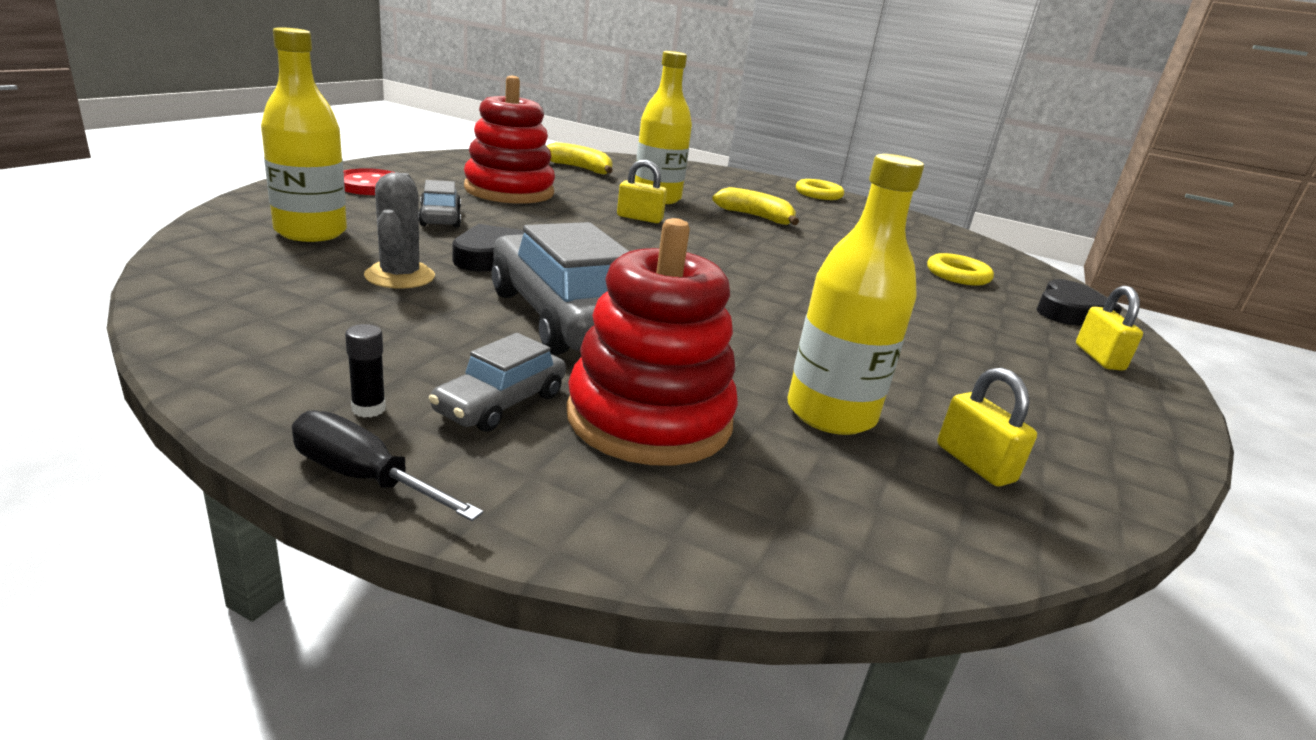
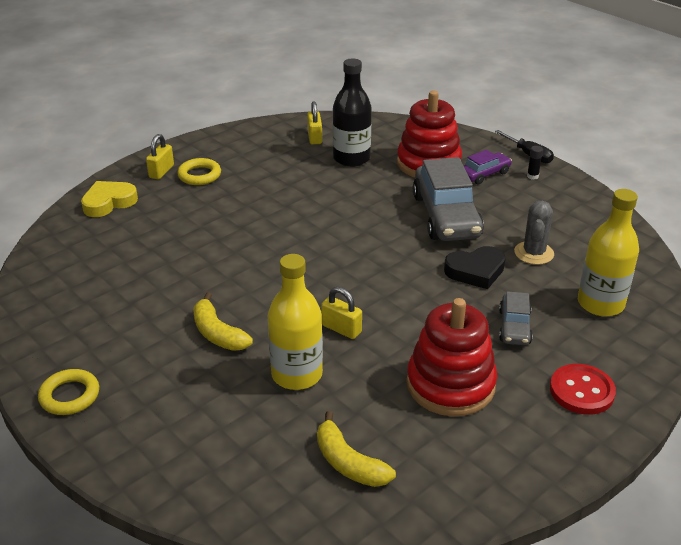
camera: 155 degrees left, 10 degrees up
grey car [429,333,566,432] -> purple car [464,150,512,185]
yellow bottle [787,154,924,435] -> black bottle [333,59,371,167]
yellow ring [927,253,994,286] -> yellow ring moved to [177,158,221,185]
black heart [1037,279,1122,325] -> yellow heart [81,181,138,217]

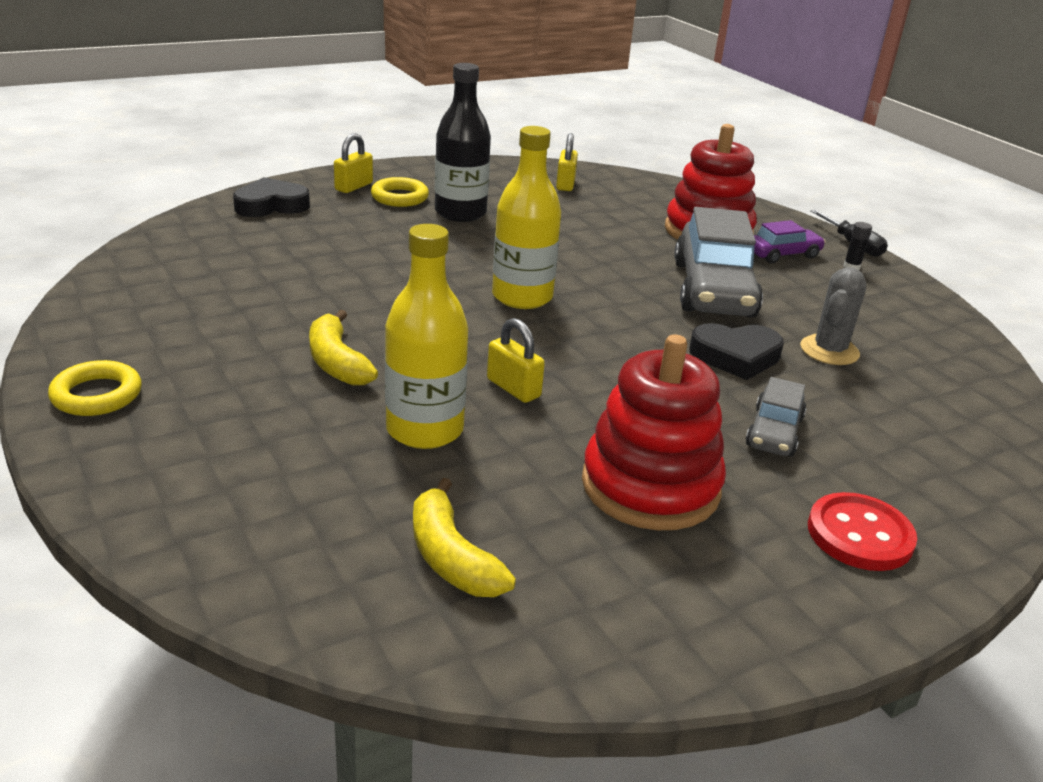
camera: 10 degrees right, 5 degrees down
yellow heart [81,181,138,217] -> black heart [233,177,310,217]
black bottle [333,59,371,167] -> black bottle moved to [435,63,491,222]
yellow bottle [578,189,639,317] -> yellow bottle moved to [492,126,561,309]

